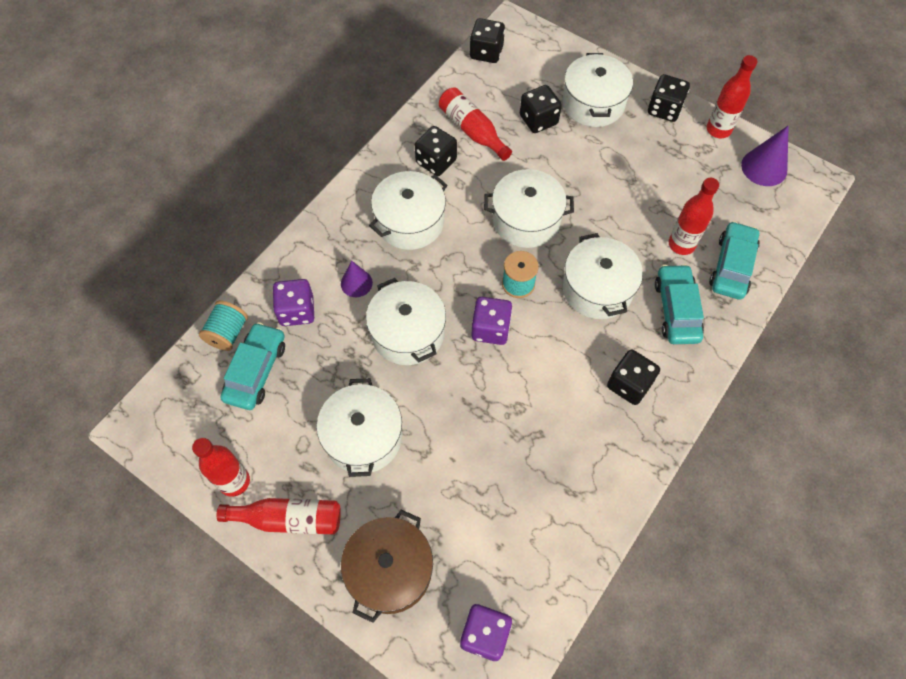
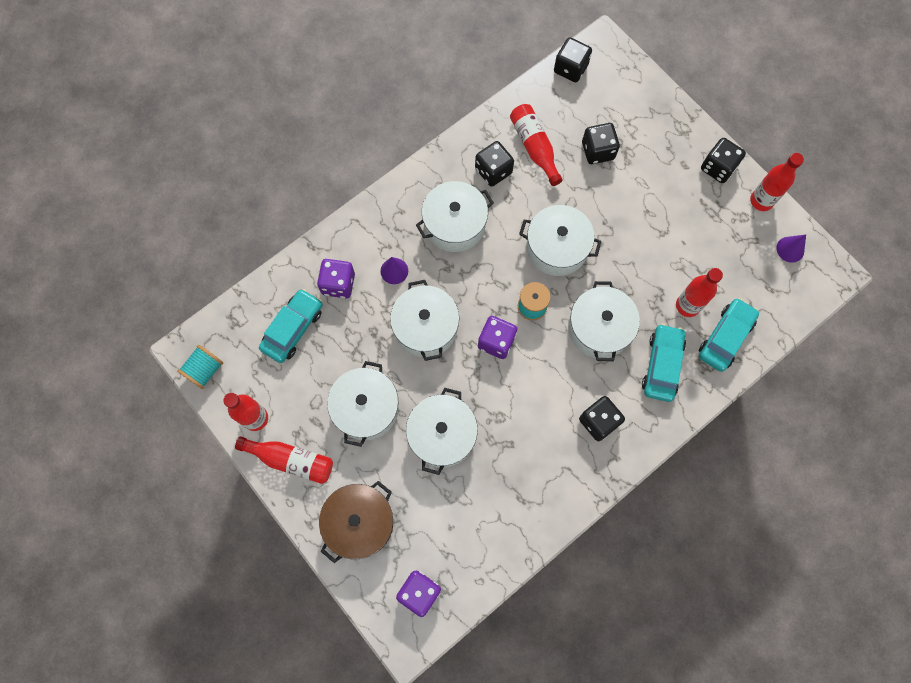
camera: 15 degrees right, 10 degrees up
turquoise spool [199,301,248,351] -> turquoise spool moved to [177,345,223,389]
white pot [562,53,633,127] -> white pot moved to [406,388,478,475]
purple cone [741,126,789,186] -> purple cone [776,235,806,263], size x0.65

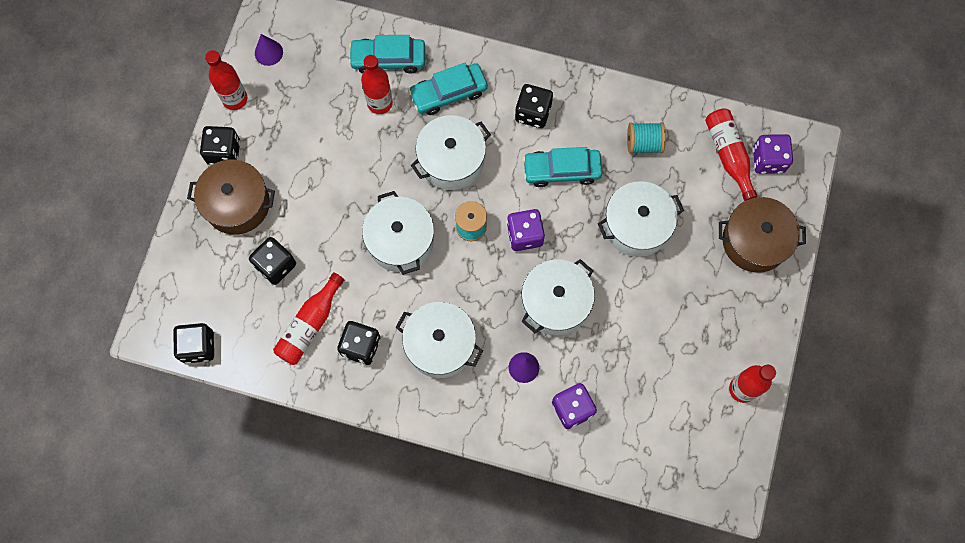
camera: 125 degrees left, 0 degrees up
turquoise spool [177,345,223,389] -> turquoise spool moved to [627,122,666,154]
red bottle [235,436,333,484] -> red bottle moved to [705,108,757,201]
turquoise car [259,289,323,363] -> turquoise car moved to [523,147,602,187]
white pot [327,361,399,447] -> none
none -> brown pot [187,160,275,235]

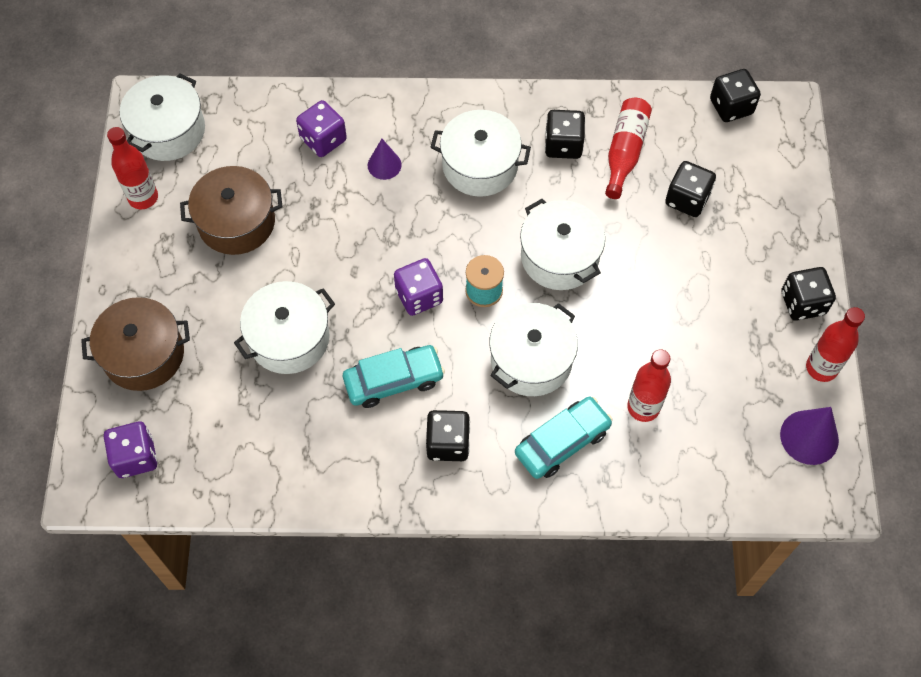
camera: 165 degrees right, 10 degrees down
brown pot [187,160,275,235] -> brown pot moved to [180,166,283,255]
purple cone [255,34,283,66] -> purple cone [780,407,839,465], size x1.54
turquoise car [349,35,425,73] -> none
white pot [521,259,595,335] -> white pot moved to [120,73,205,161]
turquoise spool [627,122,666,154] -> none
red bottle [705,108,757,201] -> none

